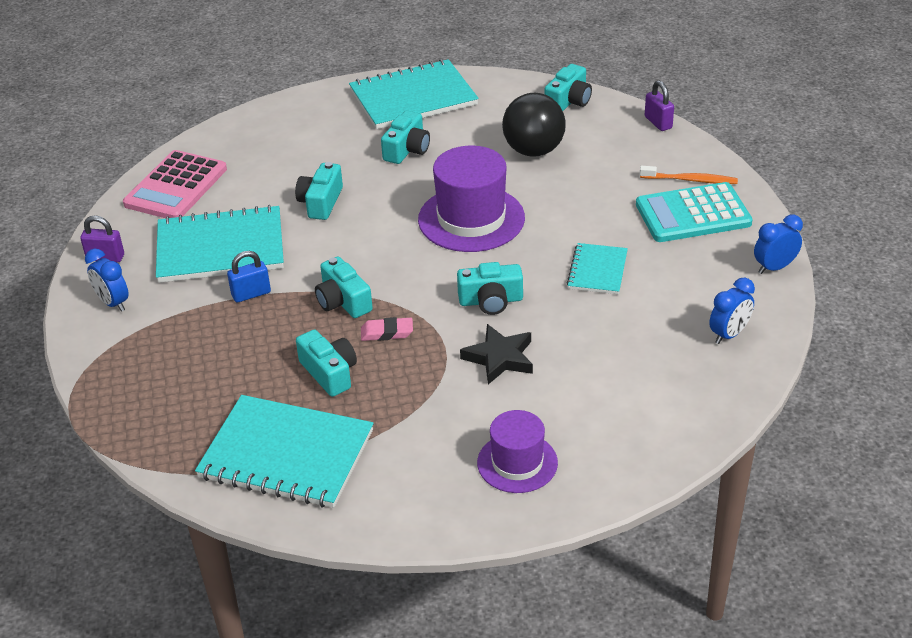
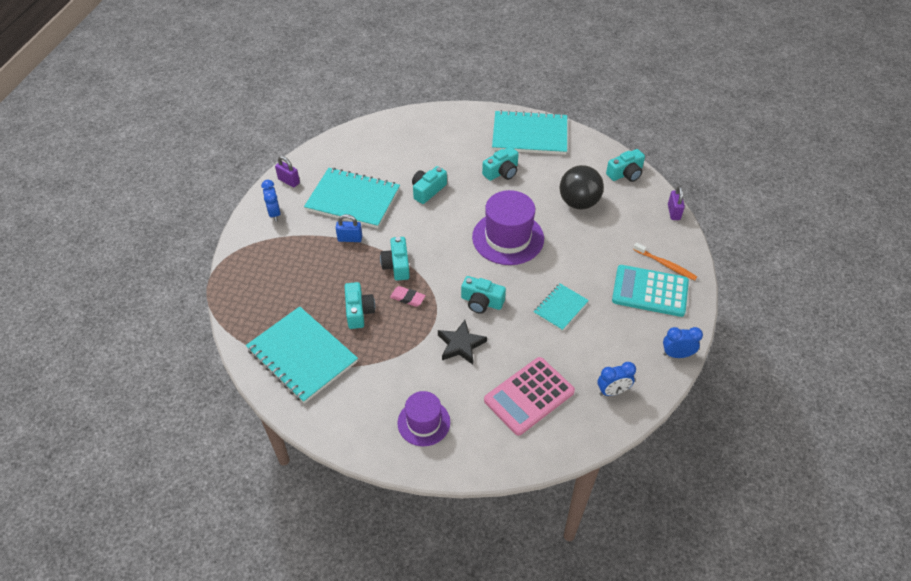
camera: 25 degrees right, 10 degrees up
pink calculator [123,150,227,218] -> pink calculator moved to [484,357,575,436]

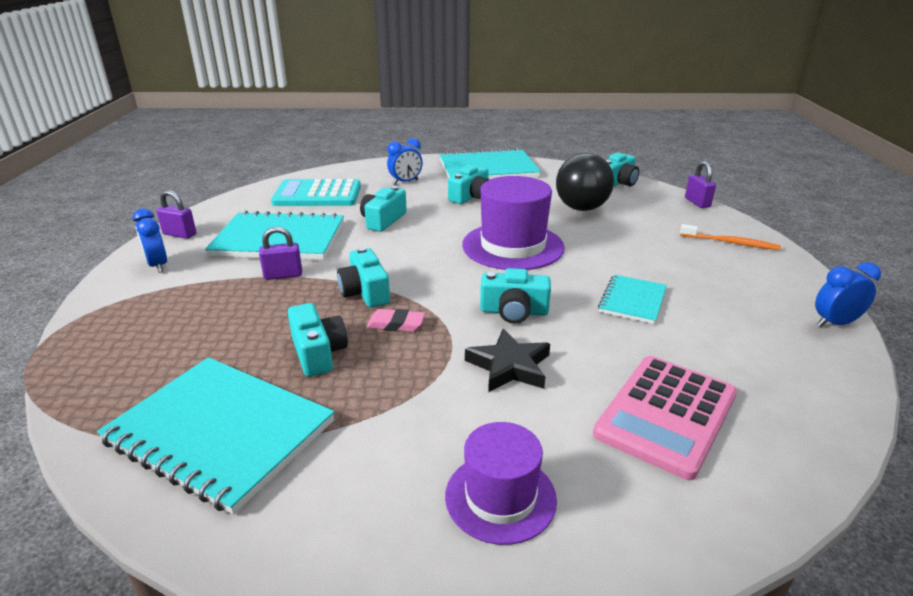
camera: 15 degrees left, 20 degrees down
blue padlock [336,214,362,242] -> purple padlock [259,226,302,280]
blue clock [597,362,636,396] -> blue clock moved to [387,138,423,185]
turquoise calculator [612,265,689,317] -> turquoise calculator moved to [271,179,361,206]

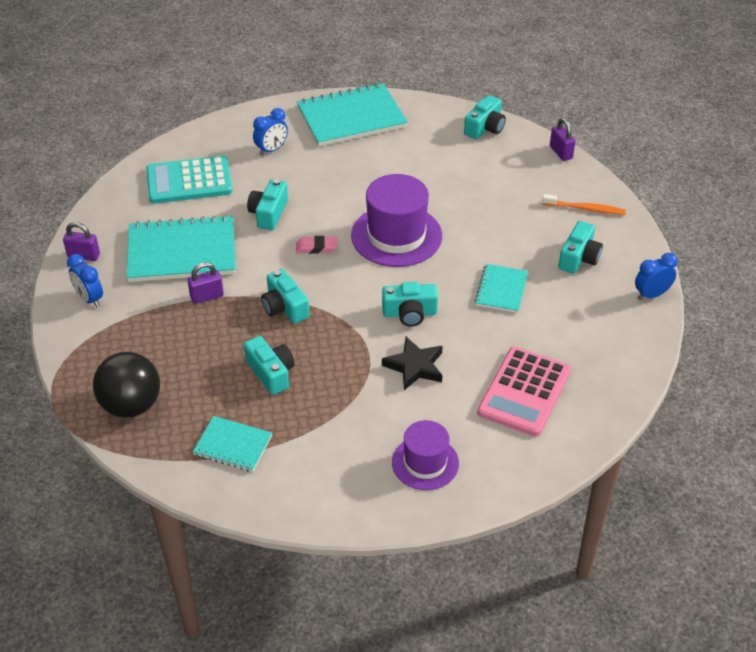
camera: 10 degrees left, 15 degrees up
turquoise notebook [97,357,334,515] -> turquoise notebook [193,416,272,472], size x0.53
pink eraser [366,309,425,332] -> pink eraser moved to [296,236,337,254]
turquoise camera [448,165,490,204] -> turquoise camera moved to [558,221,603,274]
black ball [556,153,614,211] -> black ball moved to [93,352,160,418]

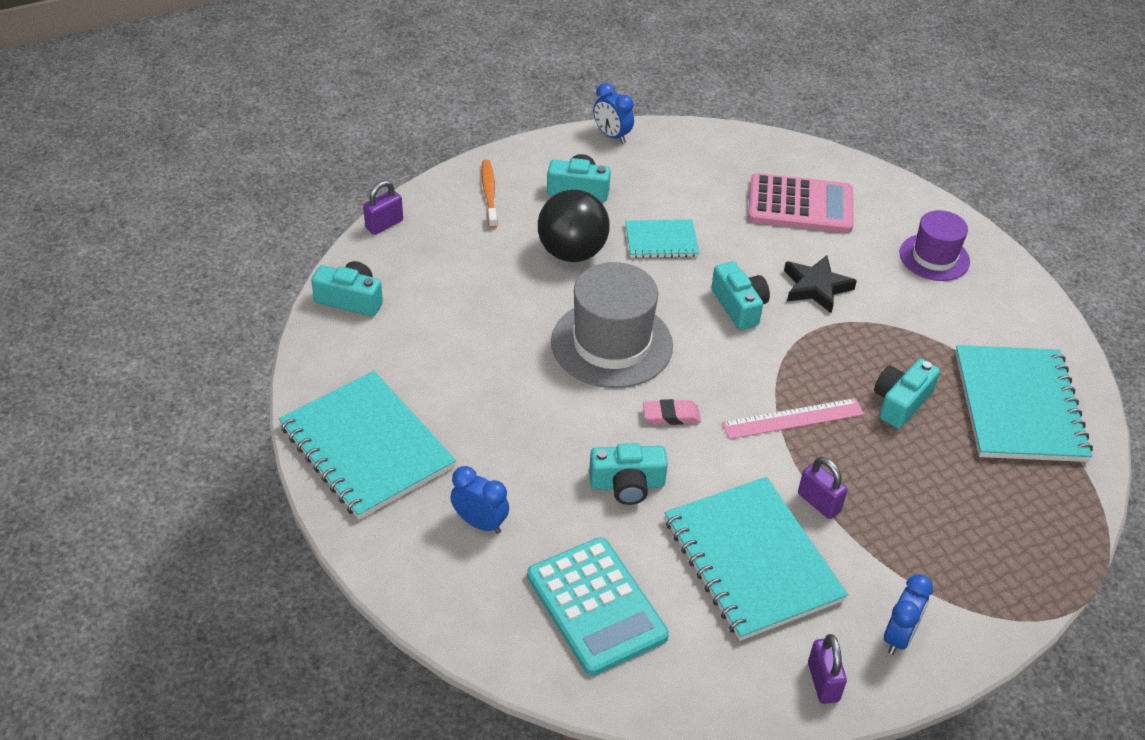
camera: 110 degrees left, 0 degrees up
black ball [93,352,160,418] -> black ball moved to [538,190,610,262]
turquoise notebook [193,416,272,472] -> turquoise notebook [955,345,1093,462], size x1.88
turquoise camera [261,269,309,324] -> pink ruler [722,398,864,439]
pink eraser [296,236,337,254] -> pink eraser turned 75 degrees counterclockwise [643,399,701,425]
purple hat [351,174,442,267] -> grey hat [551,262,673,388]

